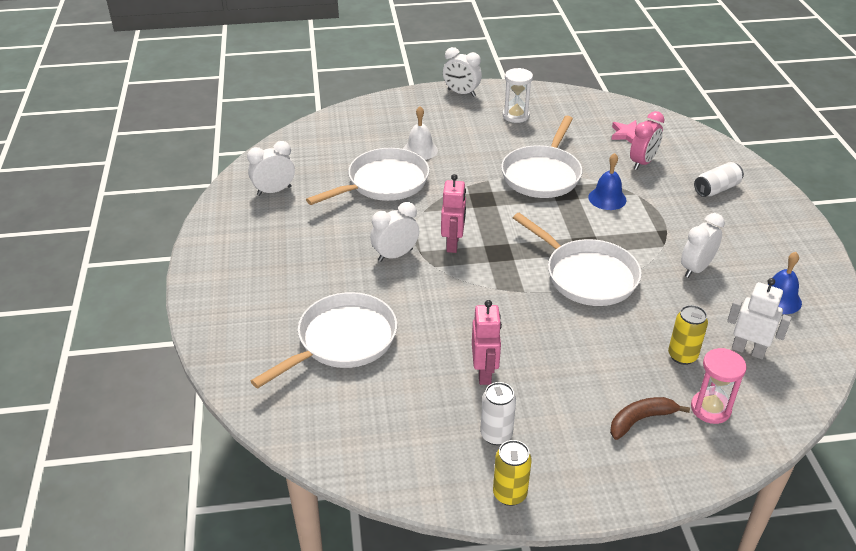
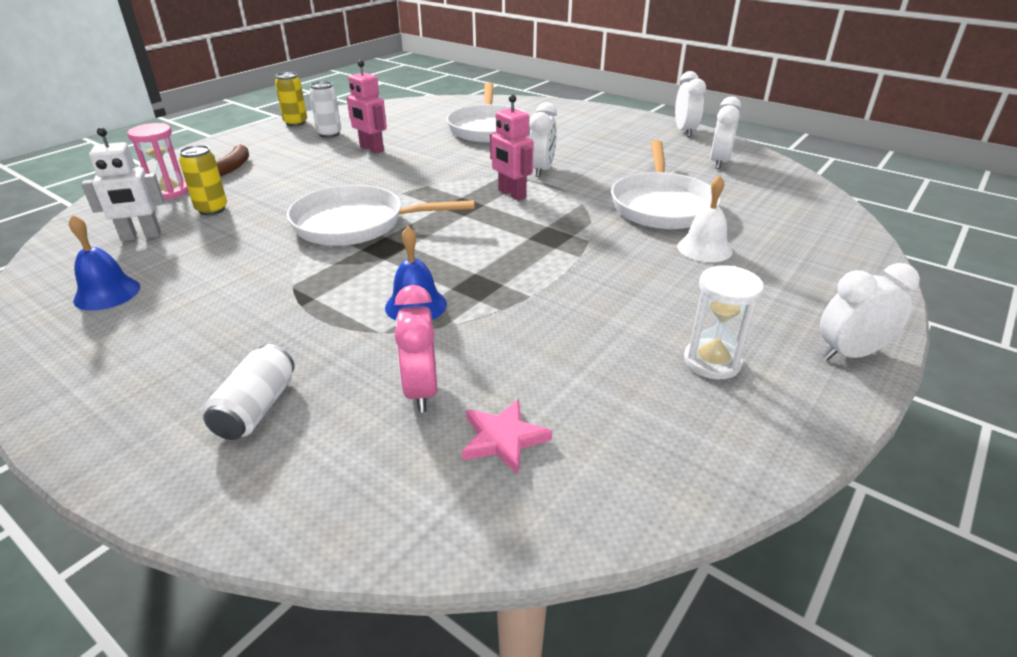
camera: 135 degrees right, 5 degrees down
white pan [501,116,582,198] -> none
white clock [681,213,725,278] -> white clock moved to [675,71,706,137]

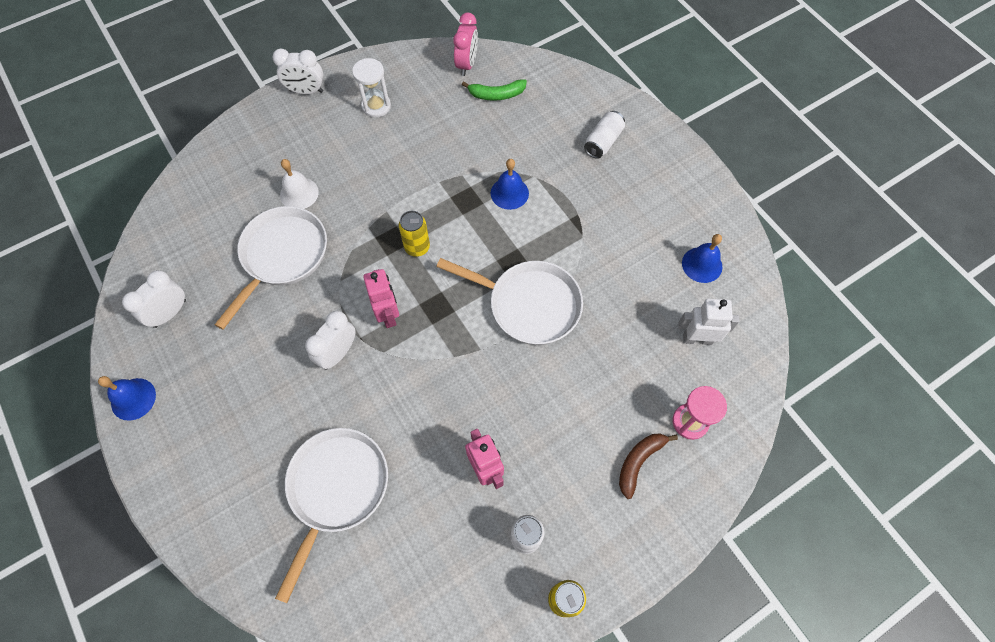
camera: 160 degrees left, 30 degrees up
yellow can [179,145,227,215] -> yellow can moved to [399,211,430,257]
pink clock [394,285,438,412] -> pink clock moved to [453,13,478,76]
pink star [462,399,552,474] -> green banana [462,79,527,101]
white clock [675,71,706,137] -> blue bell [98,376,156,421]

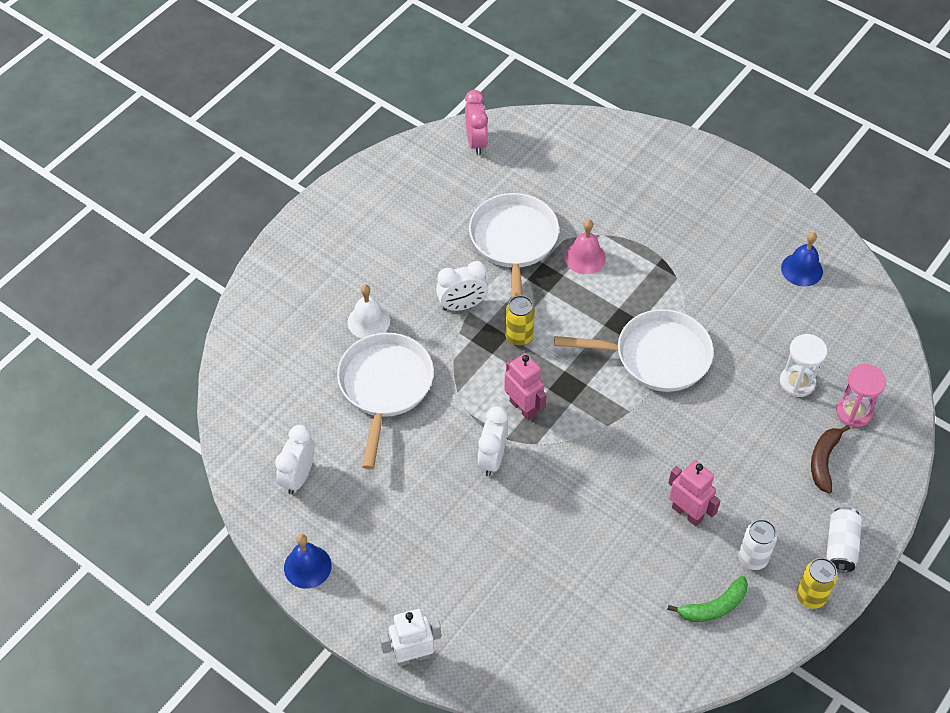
camera: 20 degrees left, 10 degrees down
white clock [272,49,323,94] -> white clock moved to [436,261,488,311]
white pan [275,428,388,603] -> white pan moved to [469,193,559,298]
white hourglass [352,58,391,118] -> white hourglass moved to [780,334,827,397]
green banana [462,79,527,101] -> green banana moved to [667,576,748,622]
blue bell [491,159,529,210] -> pink bell [564,220,606,274]
white can [584,111,625,159] -> white can moved to [826,507,862,572]
white robot [678,299,739,345] -> white robot moved to [380,609,441,666]

